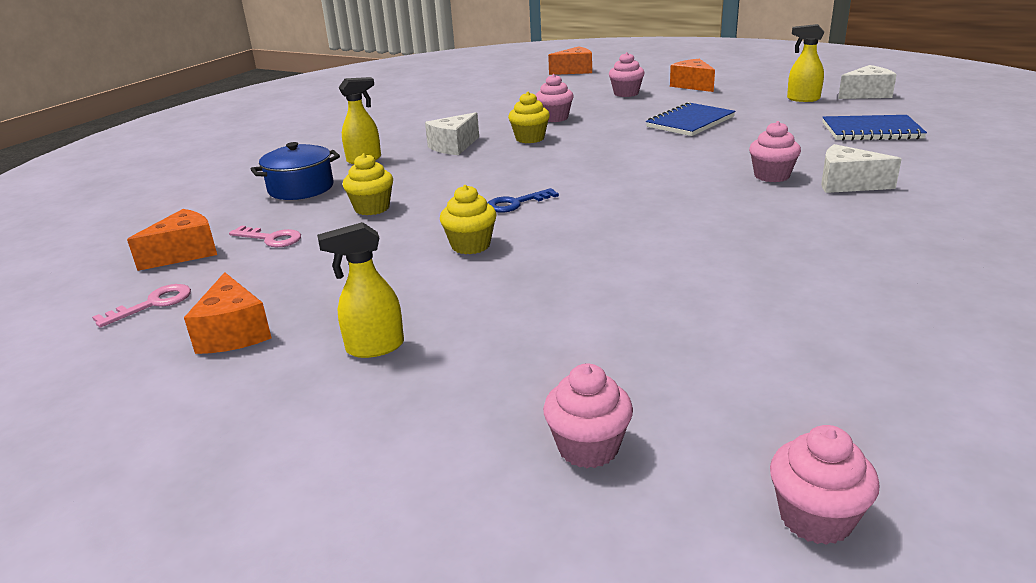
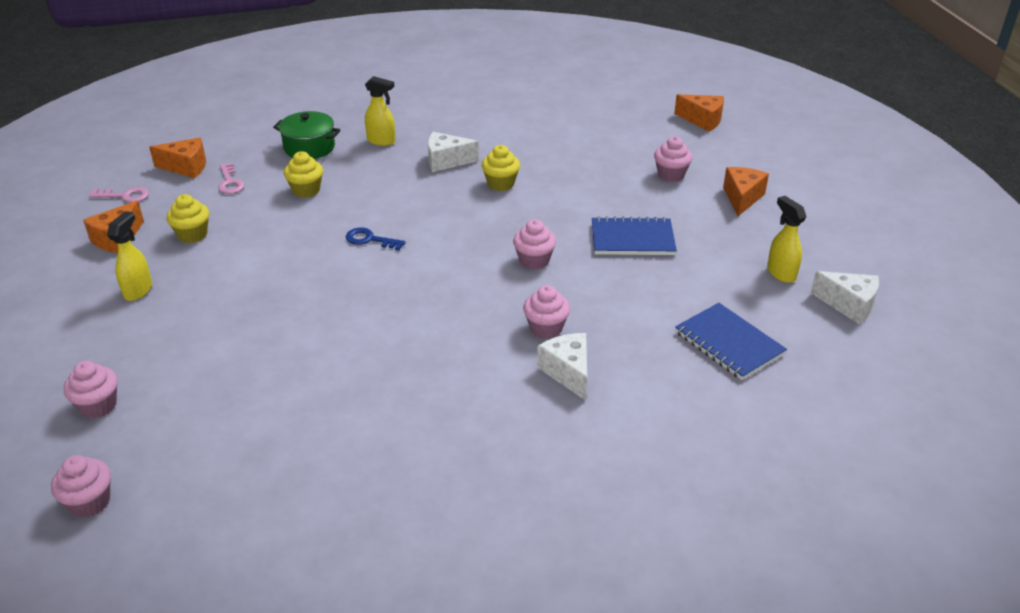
camera: 45 degrees right, 10 degrees up
blue pot [251,142,340,200] -> green pot [273,111,341,159]
yellow spray bottle [317,222,404,358] -> yellow spray bottle turned 75 degrees clockwise [107,211,152,301]
yellow cupcake [440,185,497,254] -> yellow cupcake moved to [167,194,209,243]
pink cupcake [536,74,574,122] -> pink cupcake moved to [513,219,556,270]

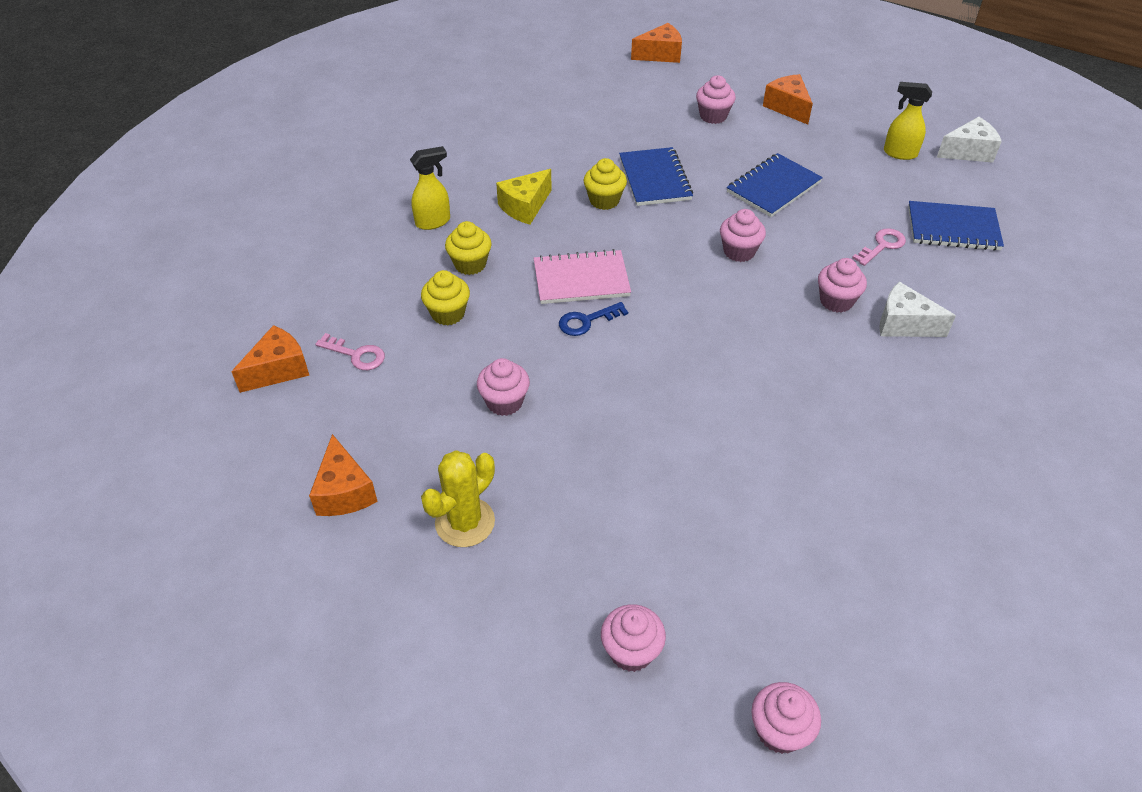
camera: 45 degrees left, 10 degrees up
pink key [89,187,149,203] -> pink key moved to [852,228,906,266]
yellow spray bottle [107,211,152,301] -> yellow cactus [421,450,495,547]
yellow cupcake [167,194,209,243] -> yellow cupcake moved to [445,221,492,275]
green pot [273,111,341,159] -> none
white cheese [428,132,479,172] -> yellow cheese [496,169,552,224]
none -> pink cupcake [477,358,530,416]
none -> pink notebook [534,249,631,304]
none -> blue notebook [619,147,693,206]

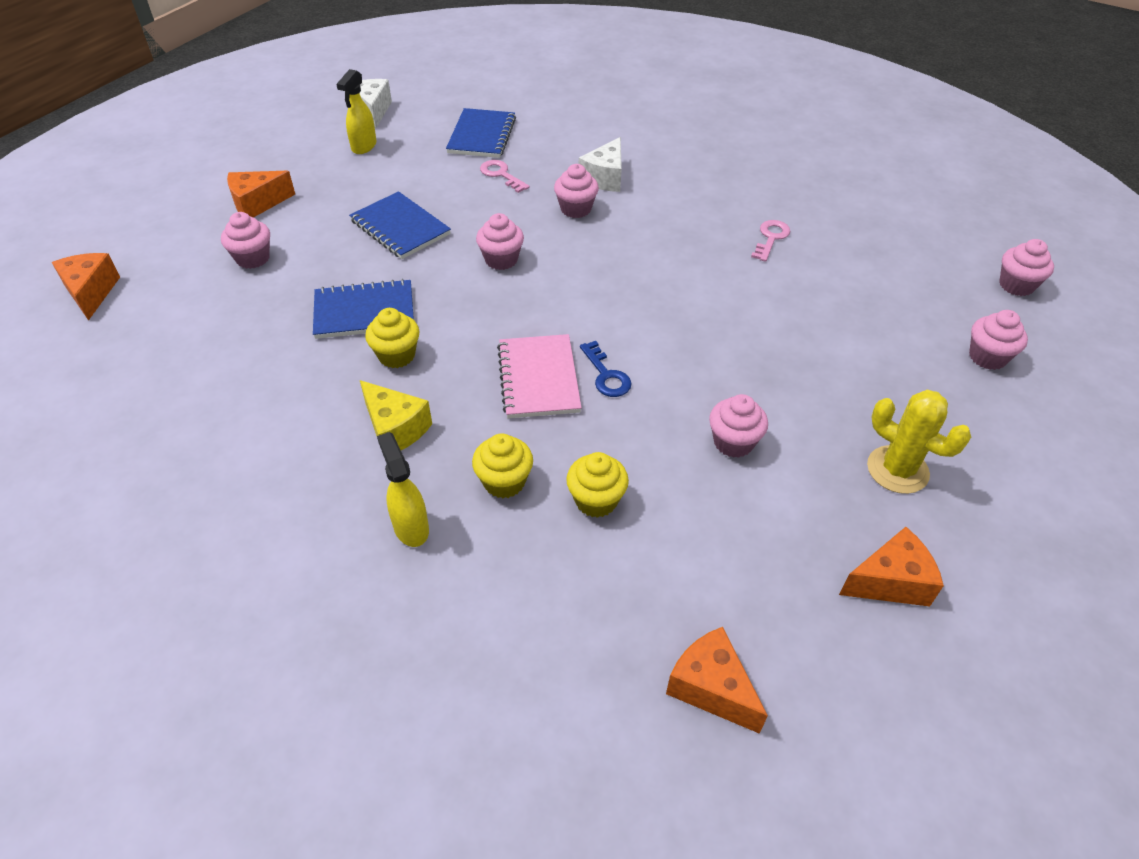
camera: 90 degrees left, 0 degrees up
pink key [315,333,385,370] -> pink key moved to [751,220,791,262]

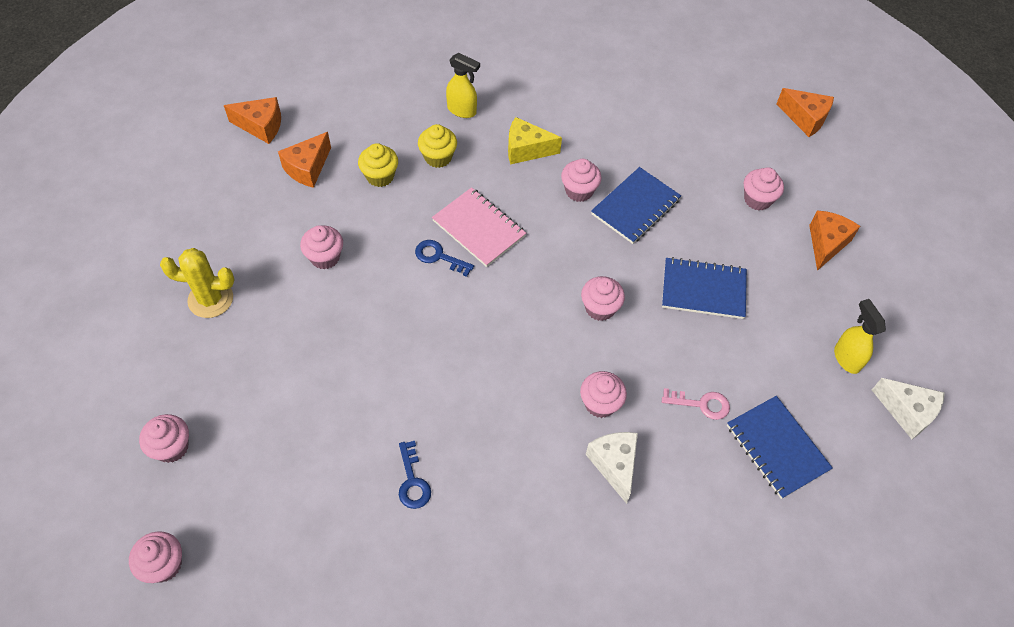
camera: 140 degrees right, 10 degrees up
yellow cupcake [365,308,419,368] -> pink cupcake [561,159,602,202]
pink key [751,220,791,262] -> blue key [399,441,431,509]
orange cheese [839,527,944,607] -> orange cheese moved to [278,132,331,188]

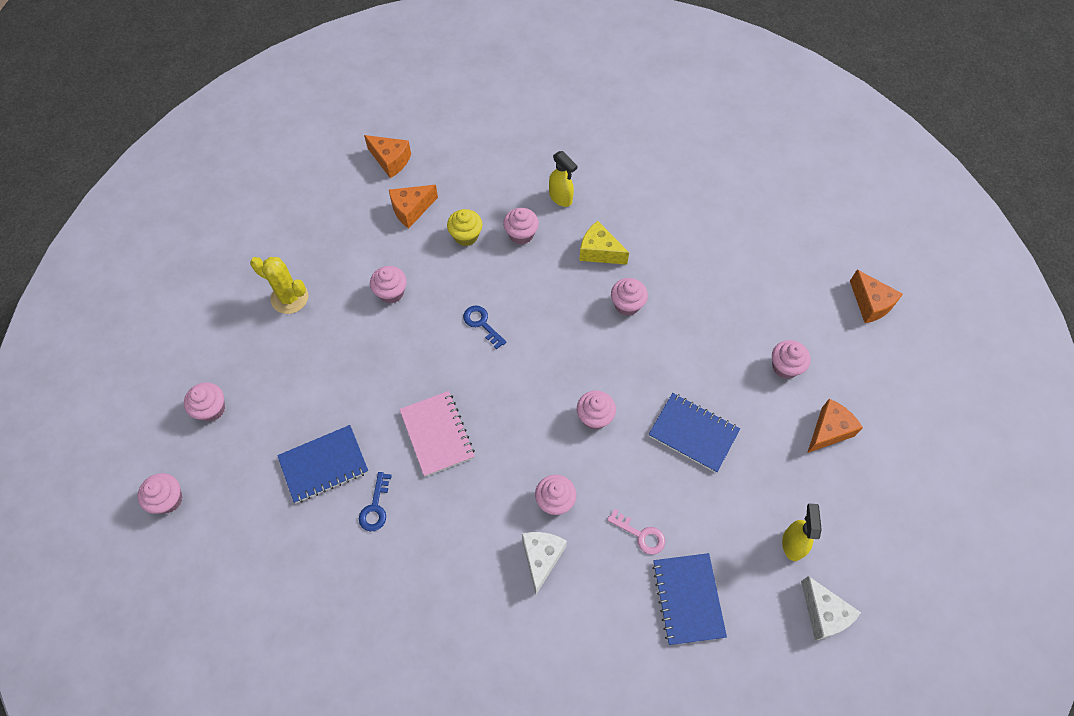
camera: 25 degrees right, 5 degrees up
yellow cupcake [418,124,457,168] -> pink cupcake [503,208,539,245]
pink notebook [432,187,526,267] -> pink notebook moved to [400,391,475,477]
blue notebook [591,167,681,244] -> blue notebook moved to [277,425,369,503]

